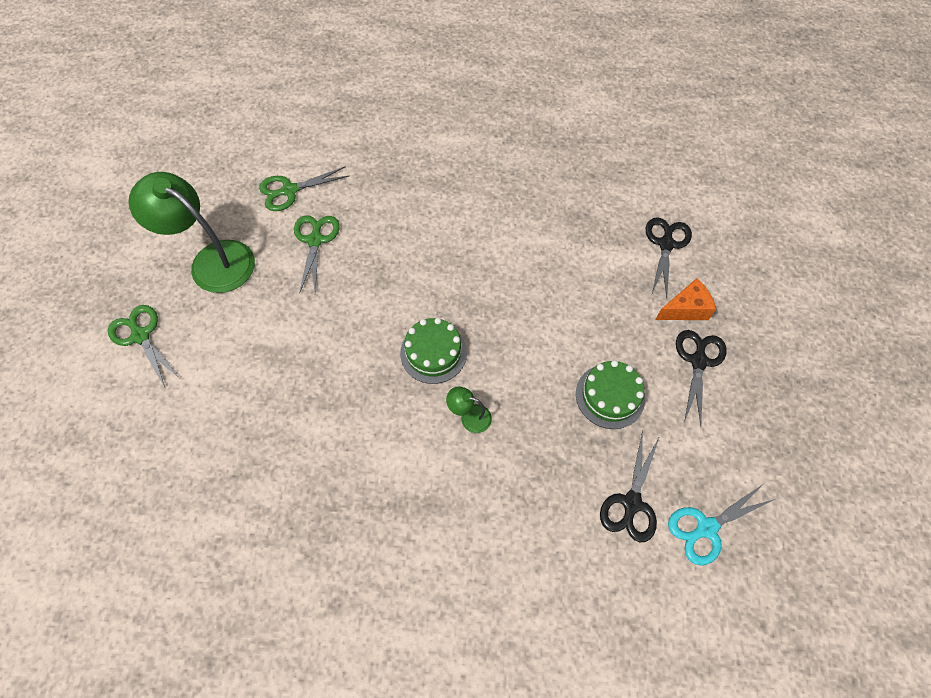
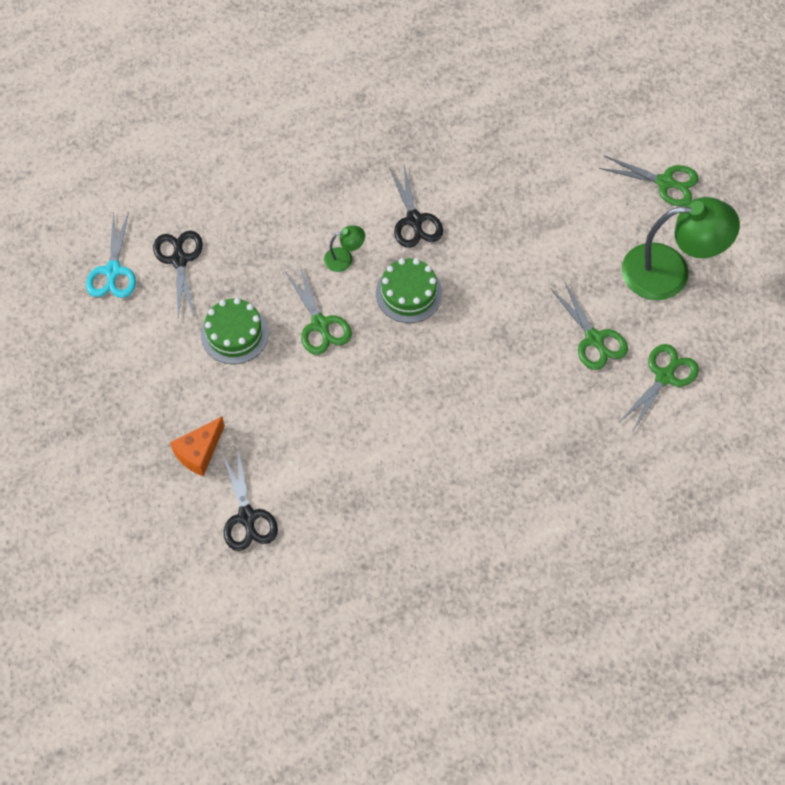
camera: 150 degrees right, 0 degrees up
turquoise scissors [668,484,775,565] -> turquoise scissors turned 150 degrees clockwise [86,212,136,298]
black scissors [676,330,726,426] -> black scissors moved to [389,165,443,248]
none -> green scissors [285,266,352,355]

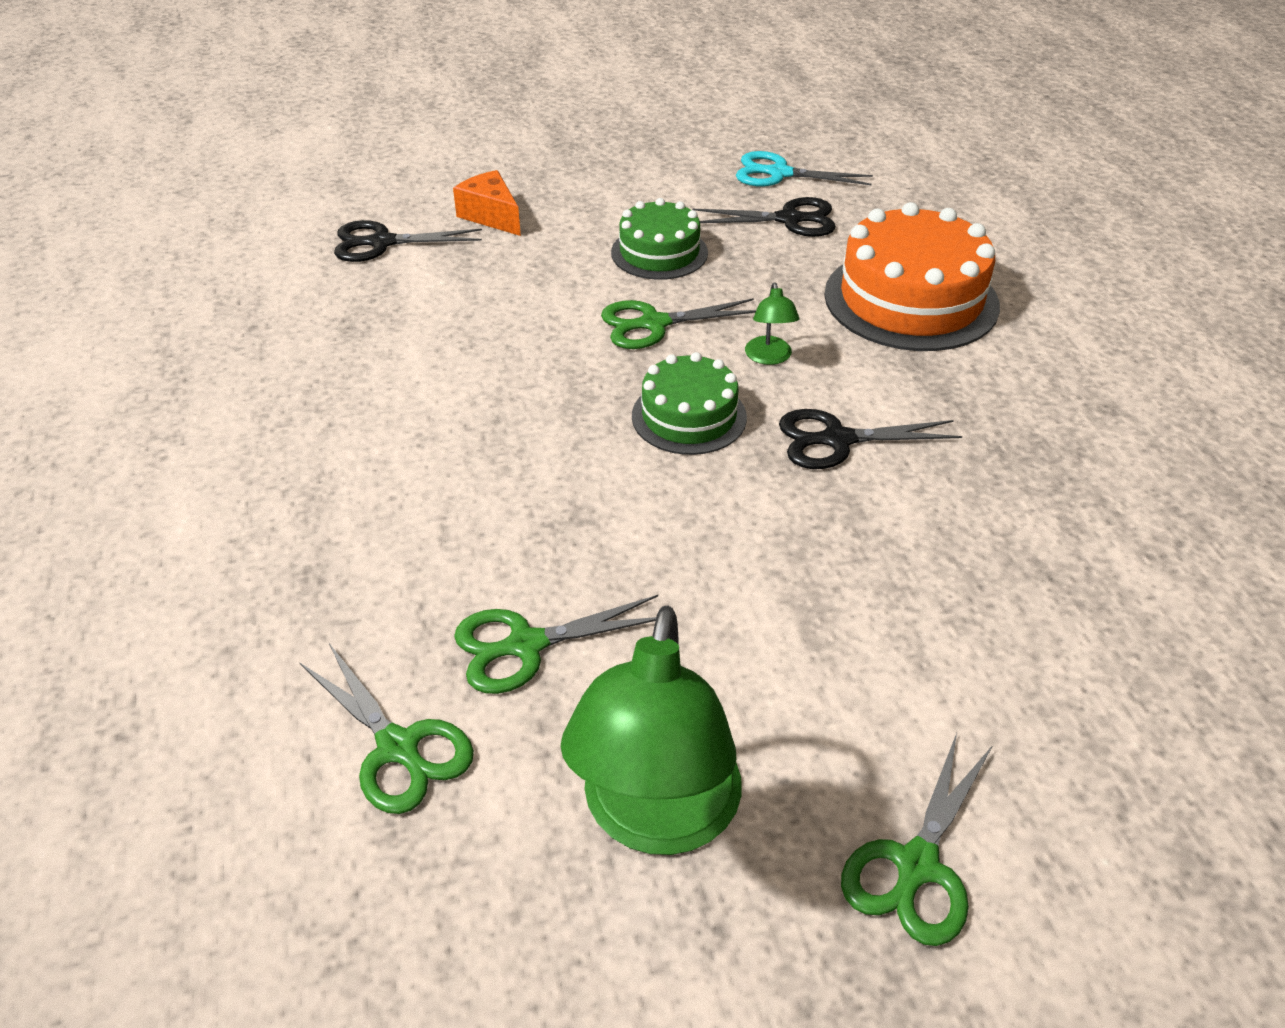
camera: 100 degrees right, 20 degrees down
none -> orange cake [824,202,1000,351]

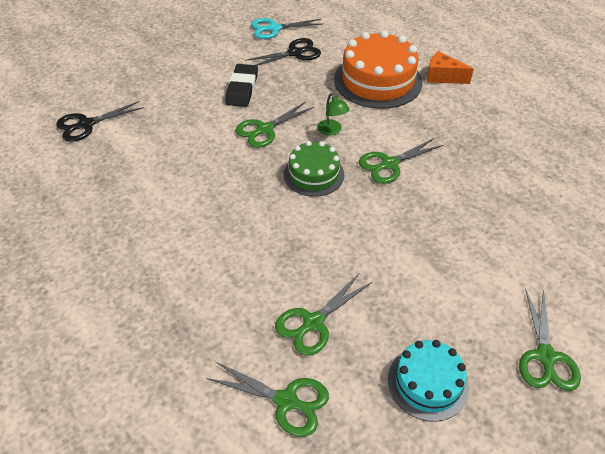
camera: 25 degrees left, 5 degrees up
orange cheese [453,170,521,236] -> orange cheese moved to [427,51,474,84]
green lamp [561,605,742,855] -> turquoise cake [388,340,469,422]
green cake [611,198,708,280] -> black eraser [225,64,258,107]
black scissors [779,409,962,469] -> green scissors [359,138,443,184]

